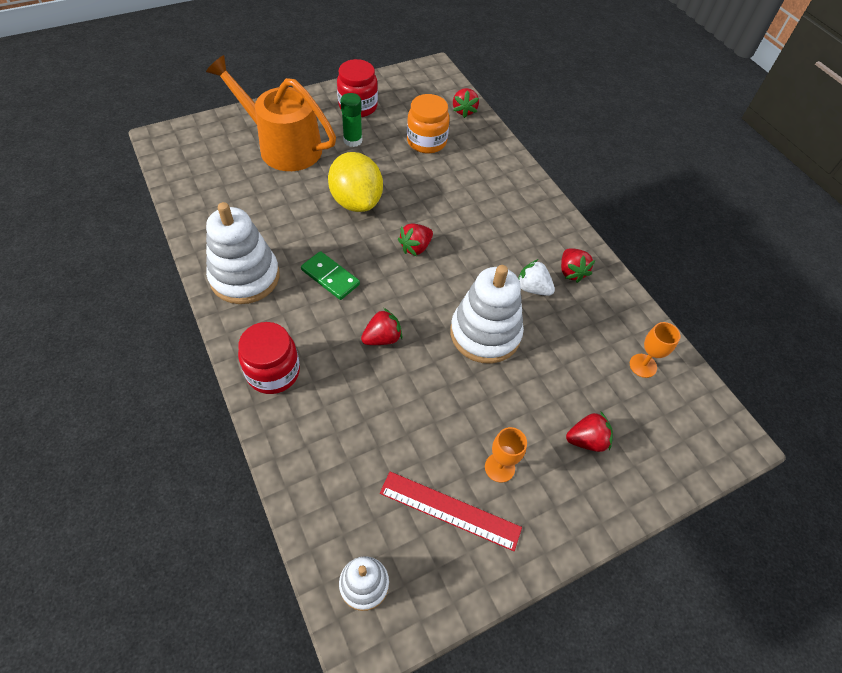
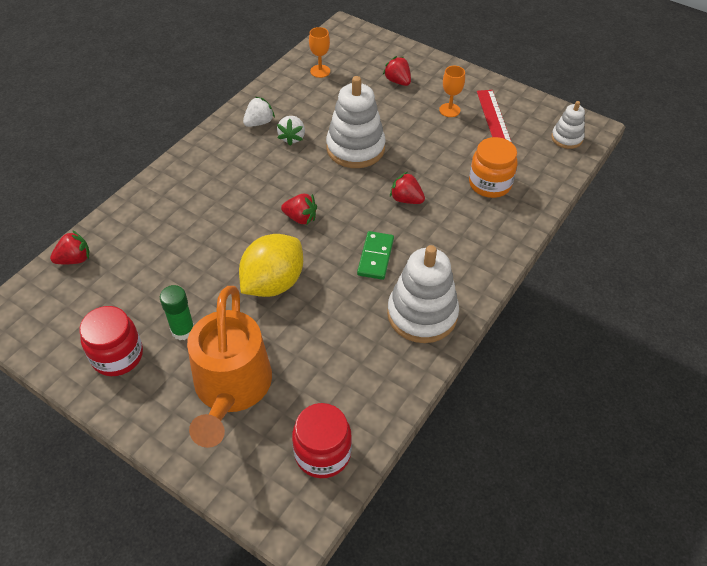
camera: 115 degrees left, 5 degrees down
red jar [238,322,300,394] -> red jar moved to [292,403,352,478]
orange jar [407,94,450,153] -> orange jar moved to [469,137,517,198]
red strawberry [561,248,595,283] -> white strawberry [243,97,275,127]

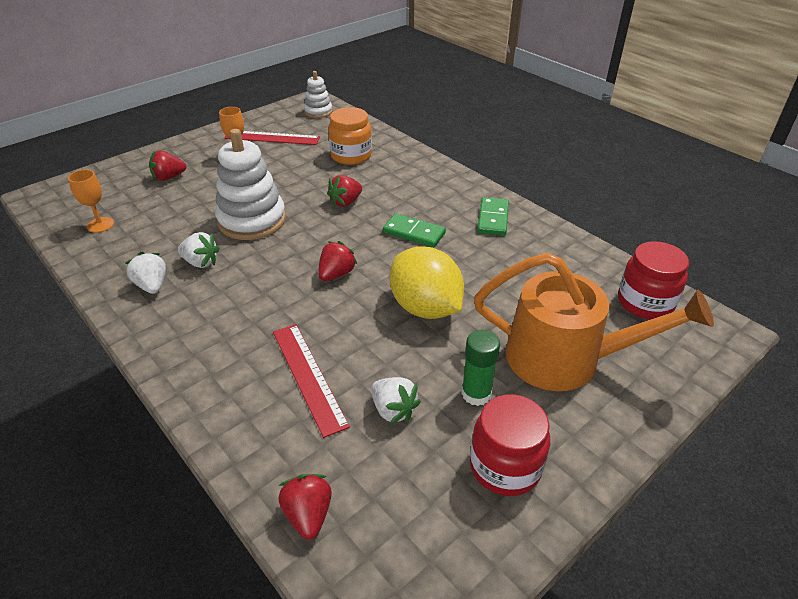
camera: 75 degrees left, 10 degrees down
white stacking toy [387,245,459,343] -> green domino [477,197,509,236]
none -> red ruler [273,324,350,438]
none -> white strawberry [371,377,421,424]

